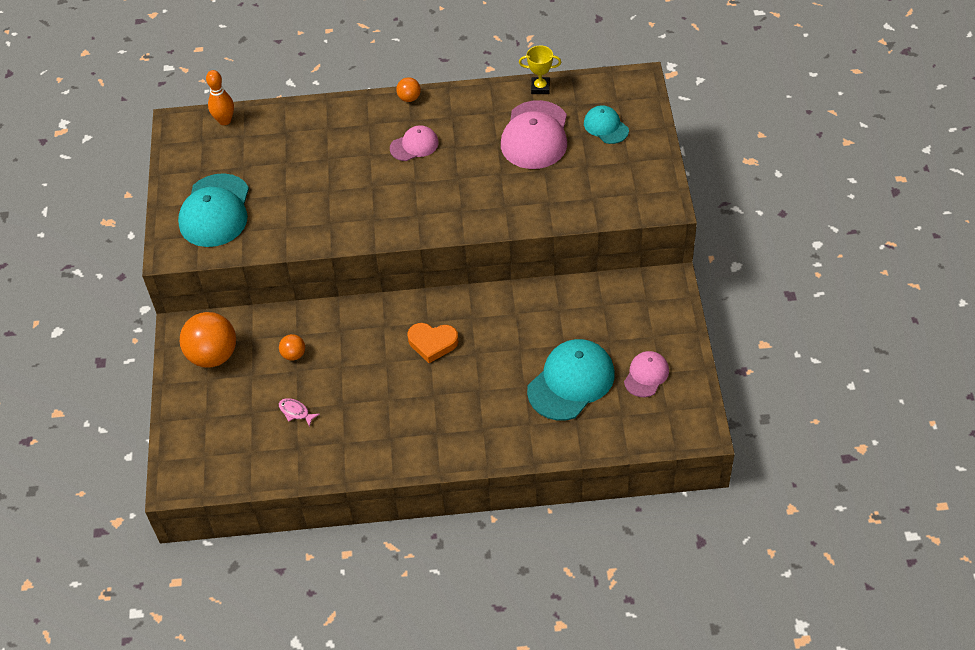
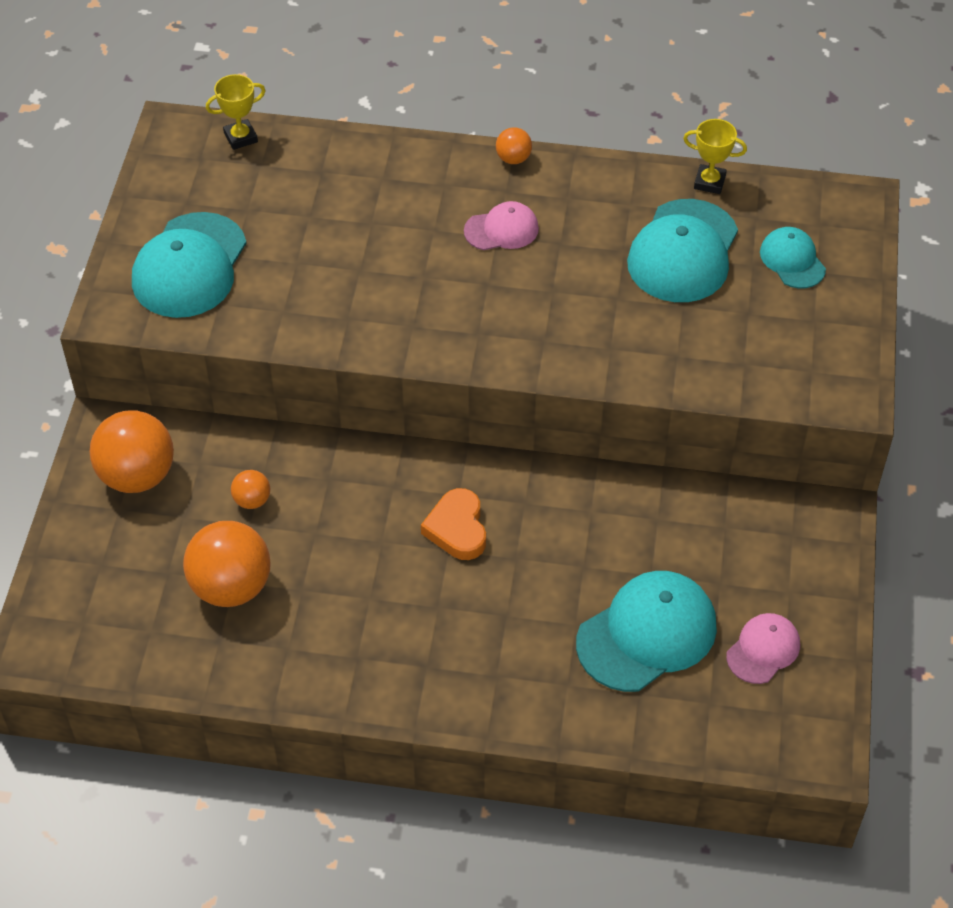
camera: 10 degrees right, 0 degrees up
orange bowling pin [206,70,234,125] -> yellow trophy [206,74,266,150]
pink fish [279,398,320,427] -> orange ball [183,521,271,607]
orange heart [407,323,458,363] -> orange heart turned 60 degrees clockwise [421,488,486,560]
pink cap [501,100,567,169] -> turquoise cap [627,199,738,302]

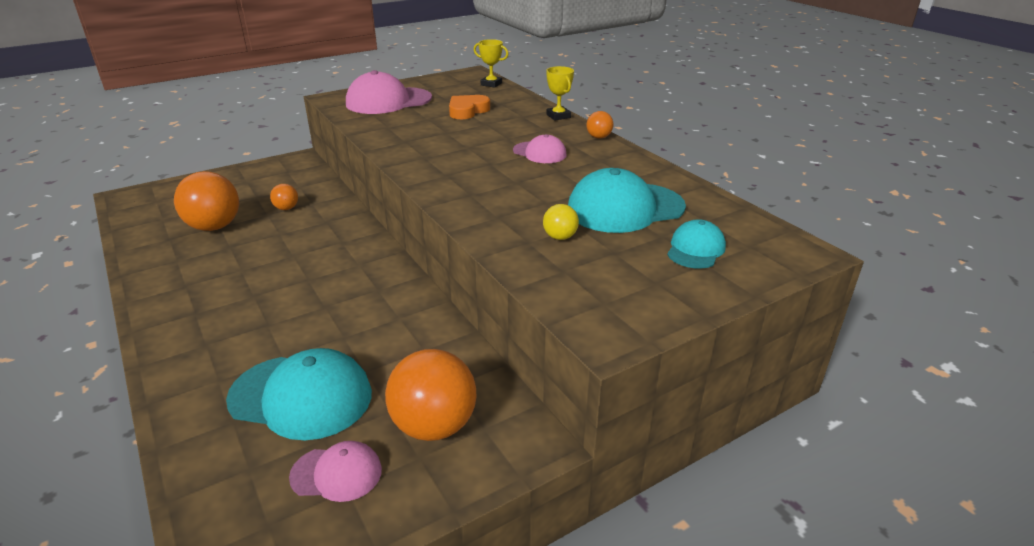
camera: 50 degrees right, 20 degrees down
orange ball [90,410,174,493] -> orange ball moved to [385,349,476,441]
turquoise cap [132,212,247,318] -> pink cap [346,70,432,114]
orange heart [421,488,486,560] -> orange heart moved to [449,95,490,119]
yellow trophy [683,119,747,194] -> yellow trophy moved to [546,66,574,121]
none -> yellow ball [543,204,579,240]

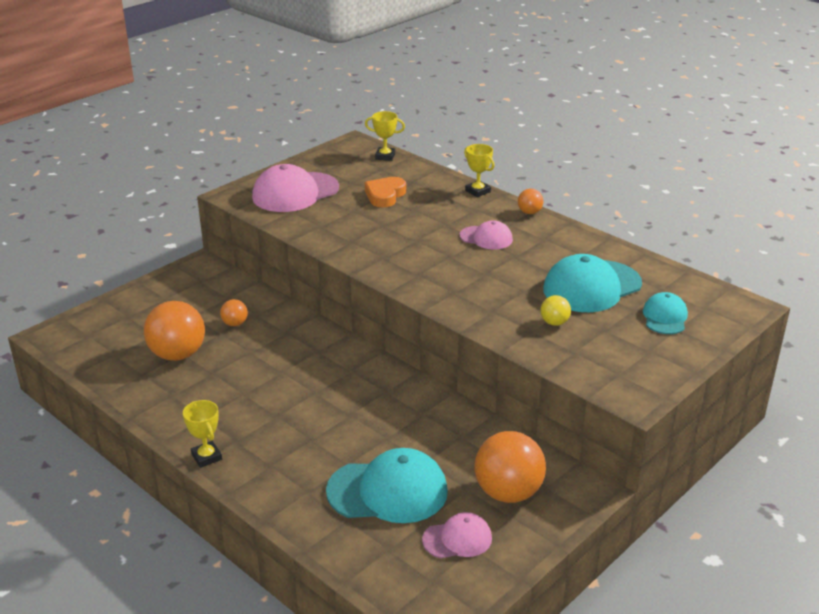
camera: 15 degrees left, 0 degrees up
none -> yellow trophy [183,400,222,468]

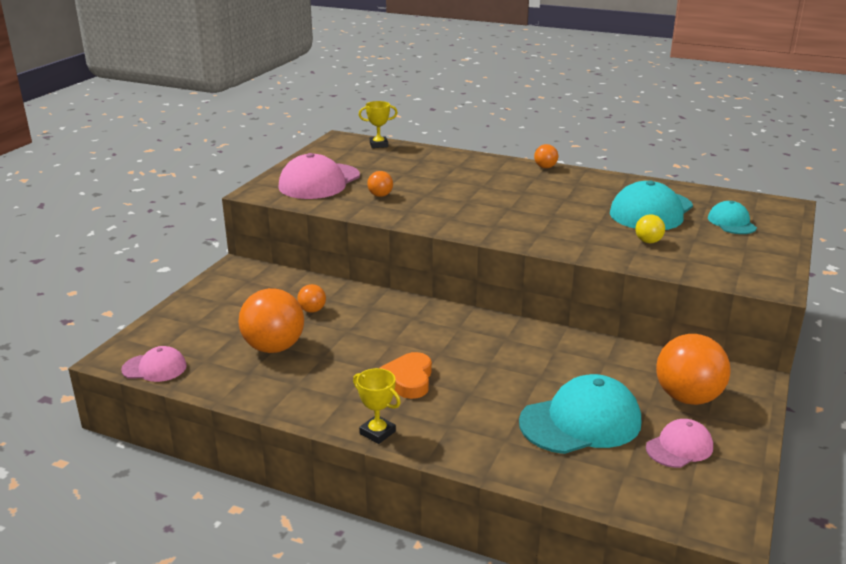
camera: 20 degrees left, 5 degrees down
orange heart [365,177,406,207] -> orange heart moved to [380,352,432,399]
pink cap [460,220,513,249] -> pink cap moved to [121,346,187,382]
yellow trophy [464,144,495,197] -> none
none -> orange ball [367,171,393,197]

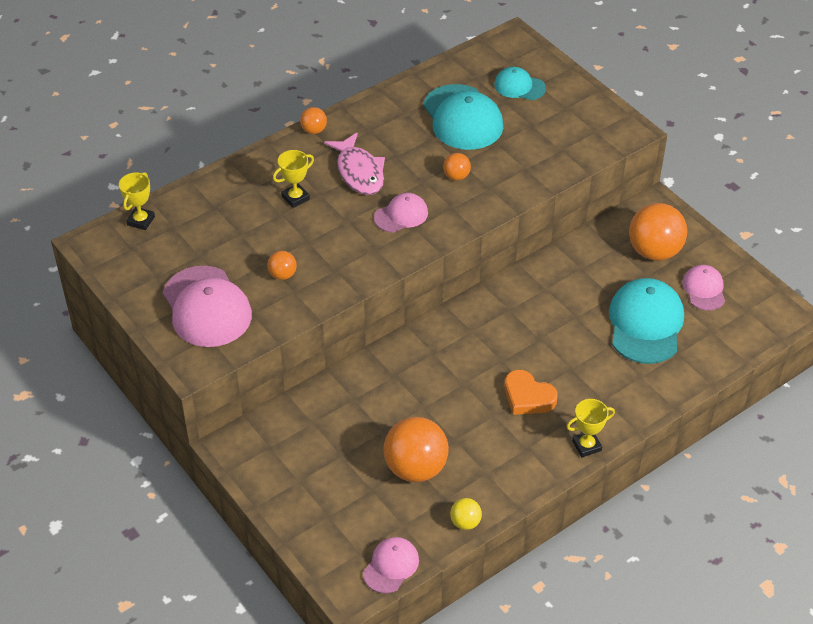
camera: 60 degrees left, 20 degrees up
orange ball [297,284,326,313] -> orange ball moved to [443,153,471,180]
yellow ball [635,214,665,243] -> yellow ball moved to [450,498,482,530]
none -> yellow trophy [273,150,314,208]
none -> pink fish [324,132,385,195]
none -> pink cap [374,193,428,232]

